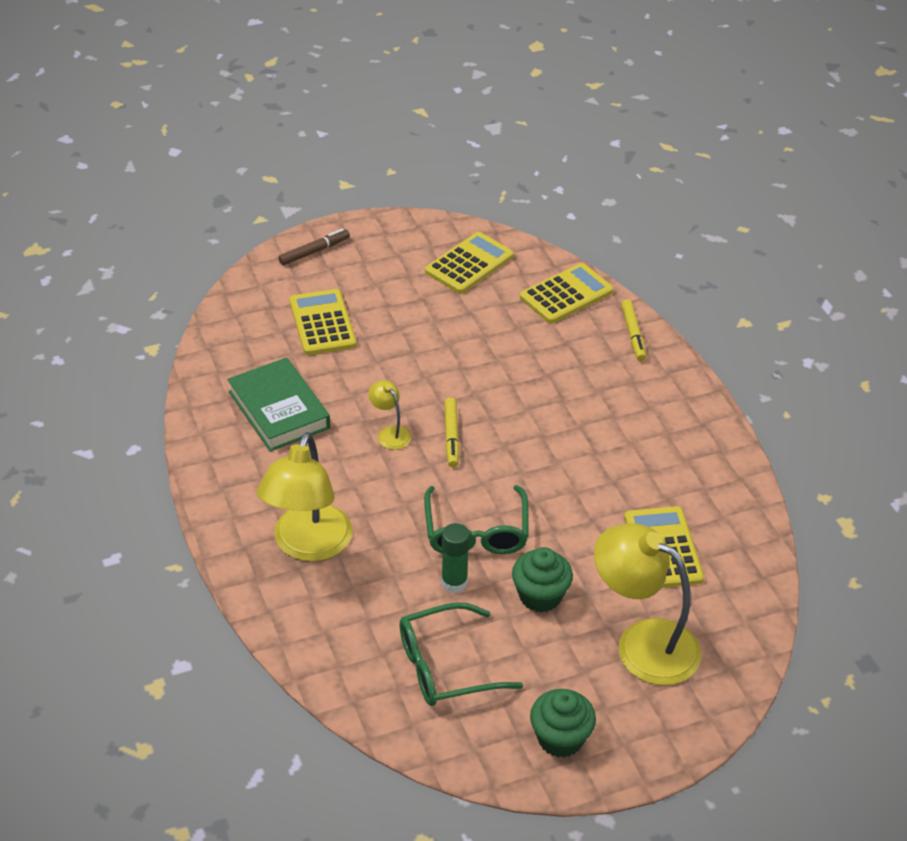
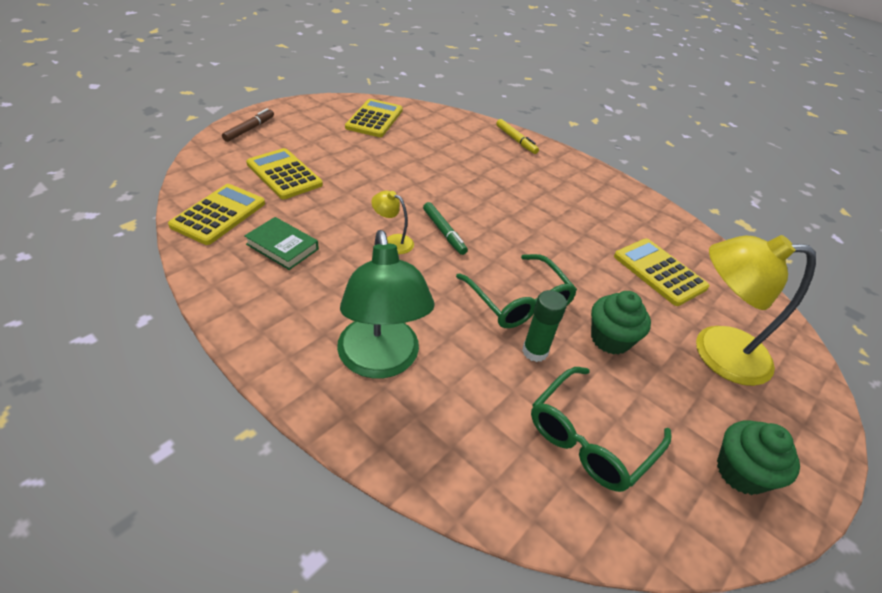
camera: 30 degrees left, 0 degrees up
green book [227,357,330,452] -> green book [244,217,319,270], size x0.64
yellow lamp [257,432,352,562] -> green lamp [337,230,435,379]
yellow marker [444,398,460,467] -> green marker [423,202,468,255]
yellow calculator [520,263,614,324] -> yellow calculator moved to [168,184,265,245]

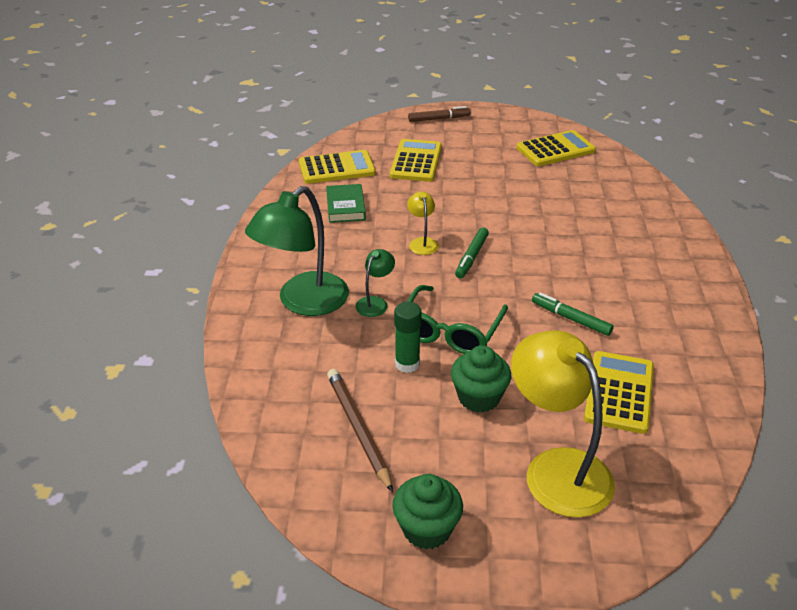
camera: 55 degrees right, 5 degrees down
yellow marker [496,119,539,154] -> none
green glasses [531,367,671,492] -> brown pencil [327,369,393,492]
none -> green lamp [355,249,395,317]
none -> green marker [532,292,614,336]

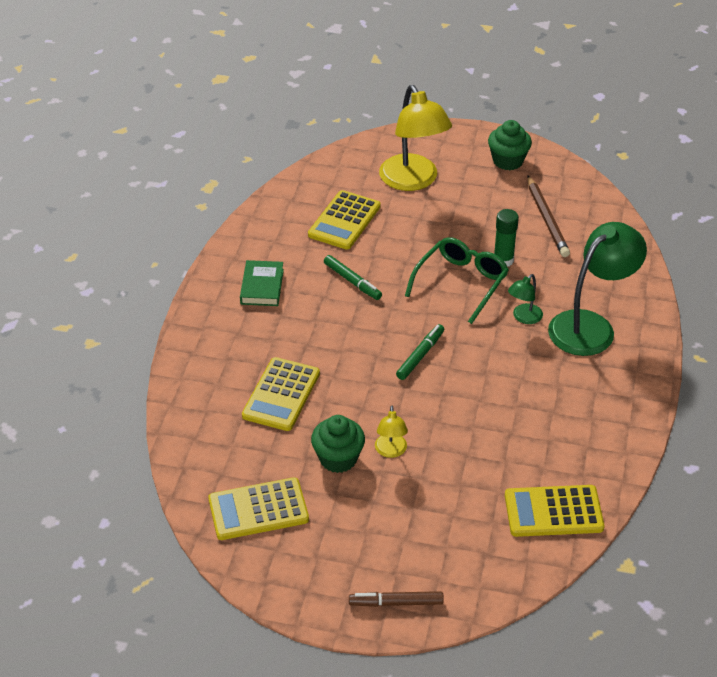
camera: 170 degrees left, 5 degrees up
green book [326,184,366,223] -> green book moved to [240,260,284,306]
yellow calculator [390,139,442,182] -> yellow calculator moved to [242,357,320,431]
yellow lamp [407,191,439,255] -> yellow lamp moved to [375,406,408,458]
green cupcake [451,345,511,413] -> green cupcake moved to [311,415,365,473]

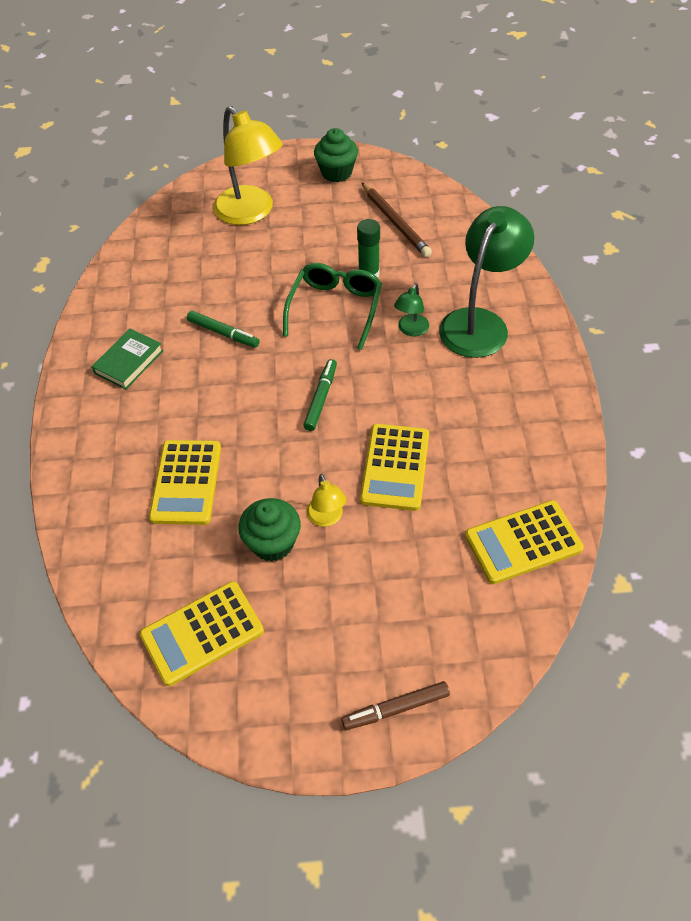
camera: 15 degrees left, 10 degrees up
green book [240,260,284,306] -> green book turned 45 degrees clockwise [91,329,163,390]
yellow calculator [308,190,381,250] -> yellow calculator moved to [360,424,429,511]

